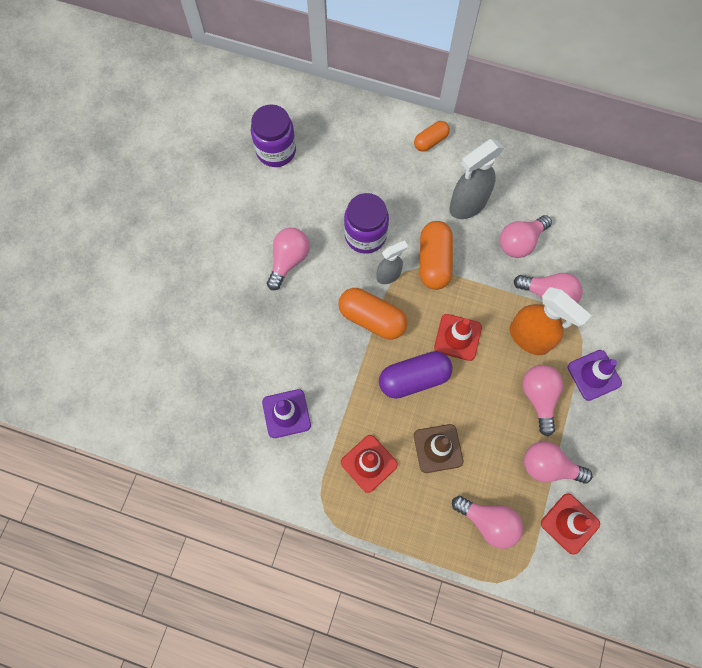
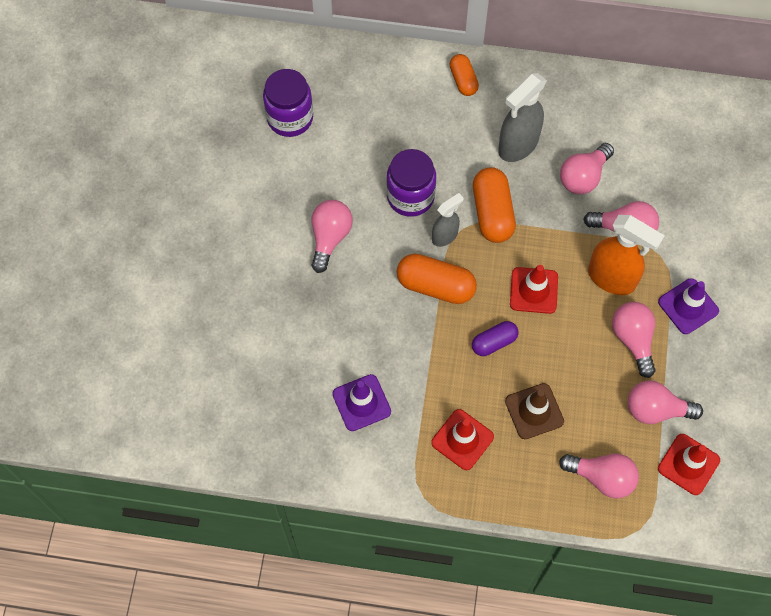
camera: 10 degrees left, 5 degrees down
purple capsule [379,351,452,399] -> purple capsule [472,321,519,356], size x0.61
orange capsule [414,121,450,152] -> orange capsule turned 60 degrees counterclockwise [449,54,479,96]

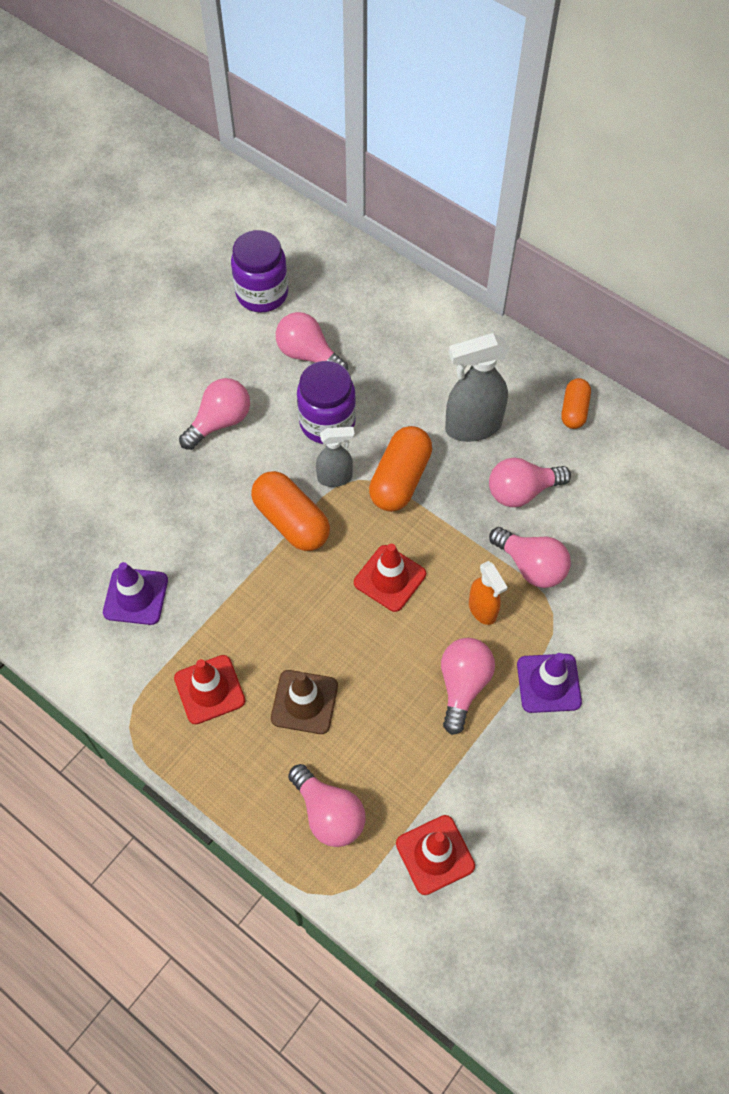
camera: 30 degrees right, 5 degrees down
orange capsule [449,54,479,96] -> orange capsule moved to [561,378,591,429]
purple capsule [472,321,519,356] -> none
orange spray bottle [588,215,665,295] -> orange spray bottle [469,561,508,625], size x0.59
pink light bulb [628,380,703,424] -> pink light bulb moved to [276,312,348,371]

